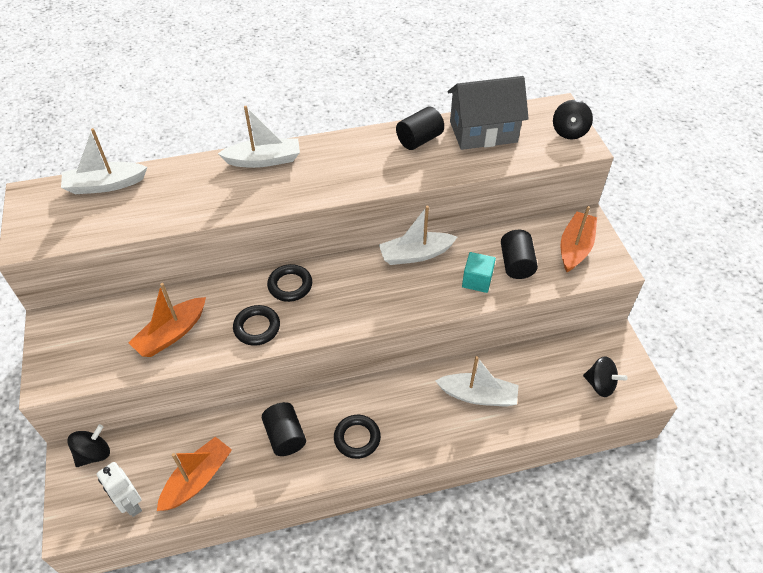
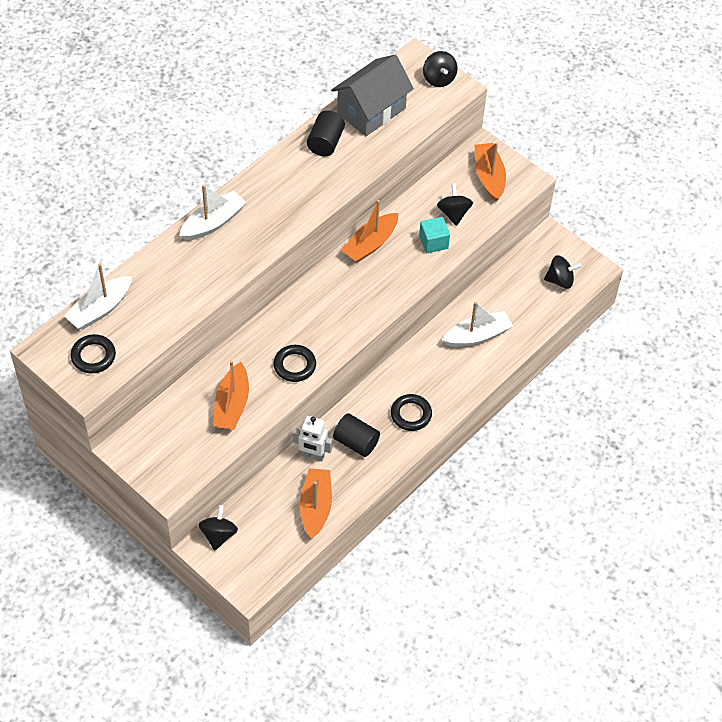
camera: 35 degrees left, 5 degrees up
white robot [97,462,142,517] -> white robot moved to [293,416,332,462]
black ring [267,264,312,302] -> black ring moved to [71,334,116,374]
white boat [379,206,458,265] -> orange boat [341,200,398,263]
black cylinder [501,230,538,279] -> black spinning top [437,183,473,226]

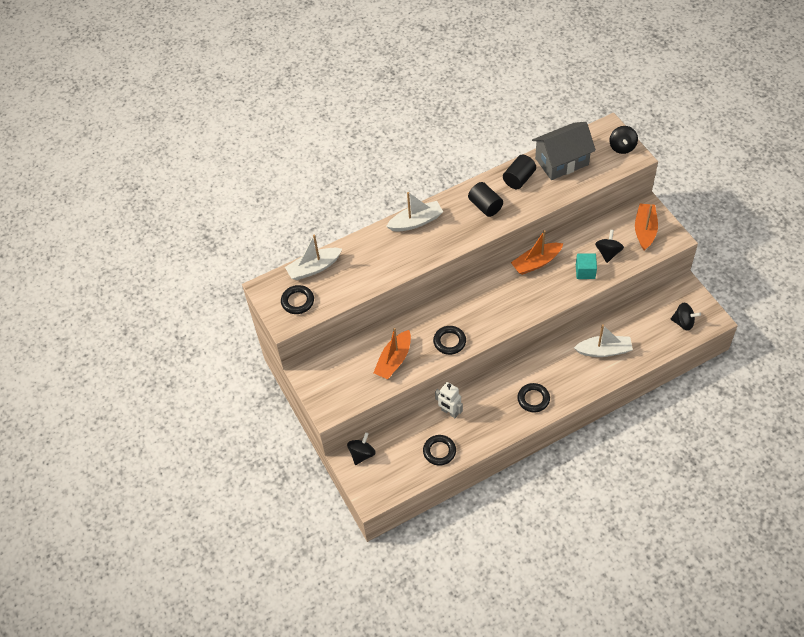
camera: 25 degrees right, 0 degrees up
orange boat [300,468,332,539] -> black ring [423,435,456,466]
black cylinder [333,413,380,457] -> black cylinder moved to [468,182,503,217]

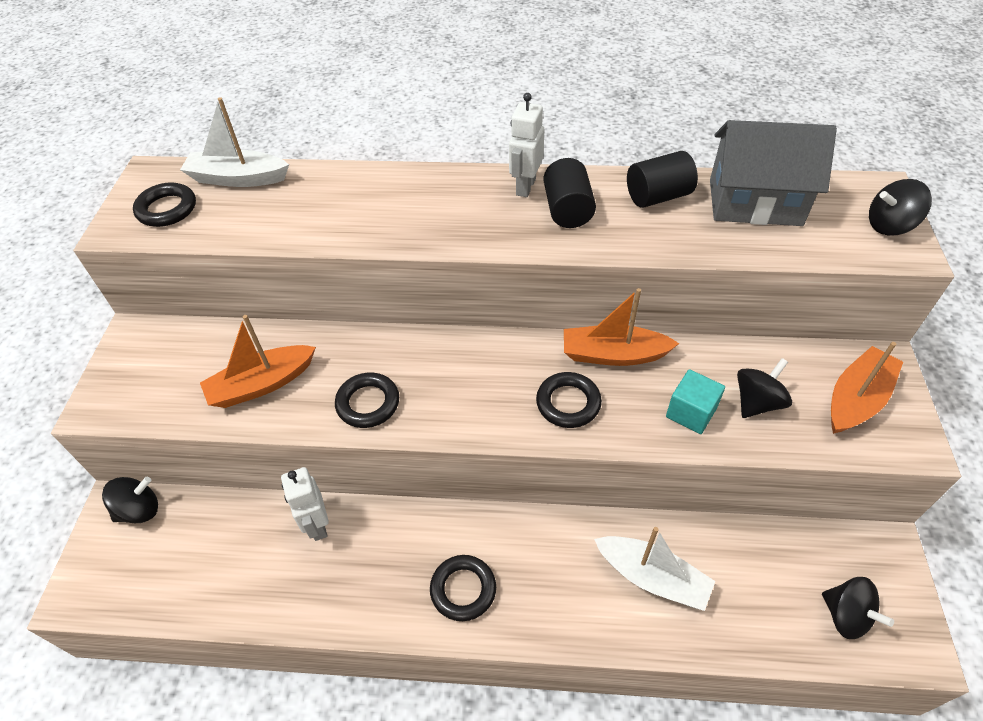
camera: 30 degrees right, 5 degrees down
white boat [386,192,443,232] -> none
black ring [423,435,456,466] -> black ring moved to [536,372,602,428]
black spinning top [609,126,638,154] -> black spinning top turned 45 degrees clockwise [869,179,932,235]
none -> white robot [509,93,544,197]

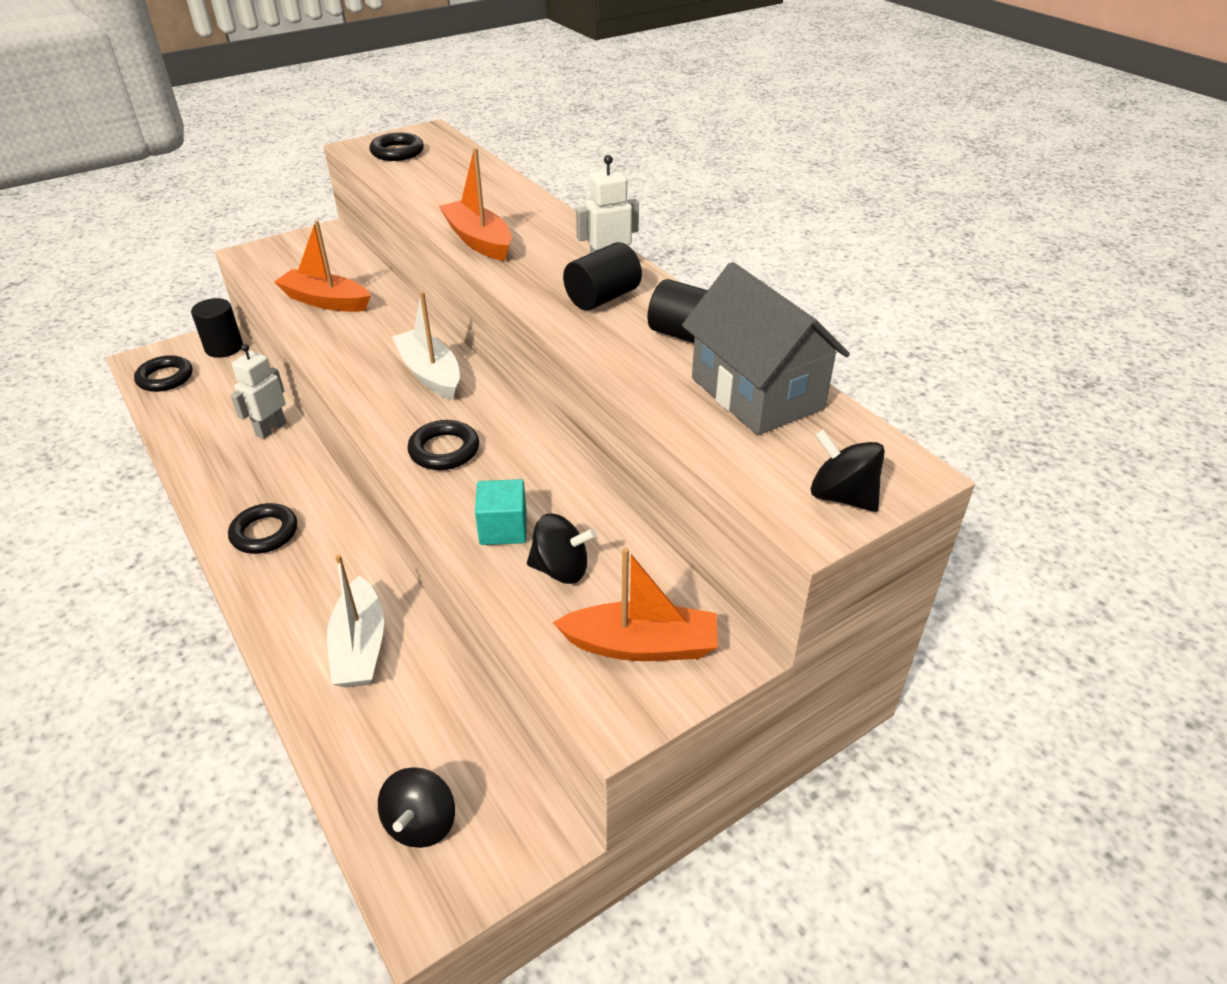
camera: 50 degrees right, 10 degrees down
black spinning top [102,477,158,523] -> black cylinder [191,298,243,358]
white boat [180,97,289,187] -> white boat moved to [392,292,460,400]
black ring [335,373,399,428] -> black ring moved to [134,355,192,392]
orange boat [564,288,679,366] -> orange boat moved to [439,148,512,261]

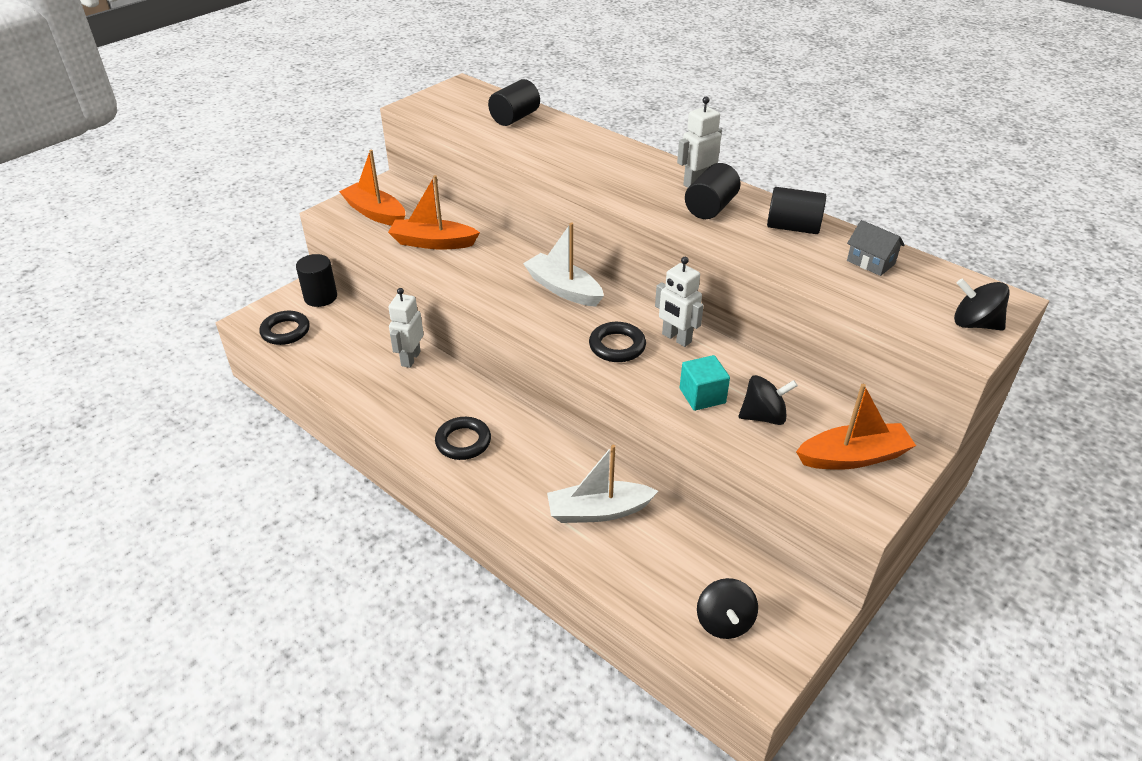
camera: 15 degrees left, 0 degrees up
white boat [327,555,384,688] -> white boat turned 105 degrees clockwise [547,445,658,523]
black ring [369,132,424,161] -> none
orange boat [439,148,512,261] -> orange boat moved to [339,150,405,226]
grey house [682,262,850,435] -> grey house [847,220,905,276], size x0.46
none -> black cylinder [488,79,540,126]
none -> white robot [655,257,704,347]

